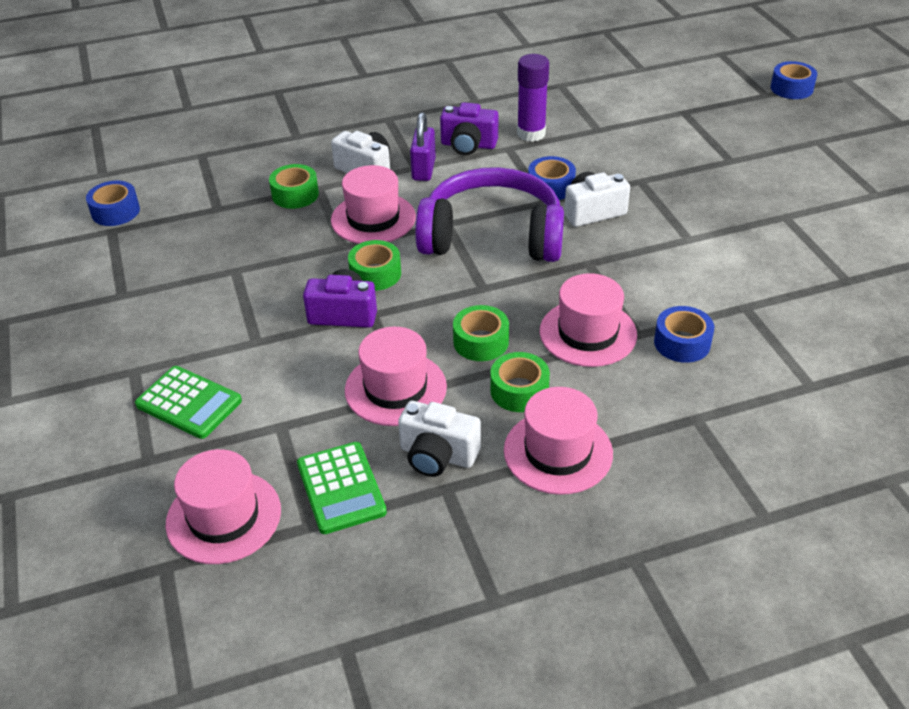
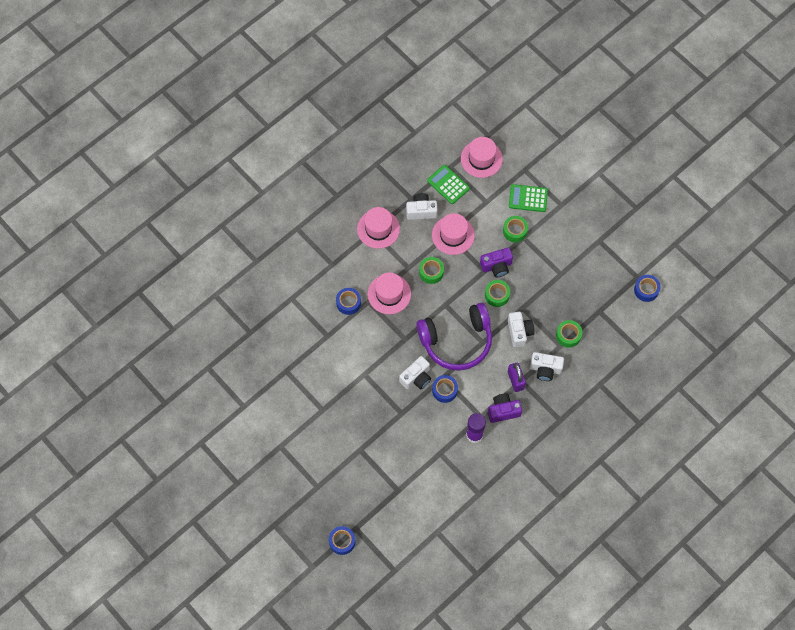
camera: 155 degrees right, 25 degrees up
pink hat [331,165,416,244] -> white camera [508,312,534,347]
green tape [490,352,550,412] -> green tape moved to [503,216,528,242]

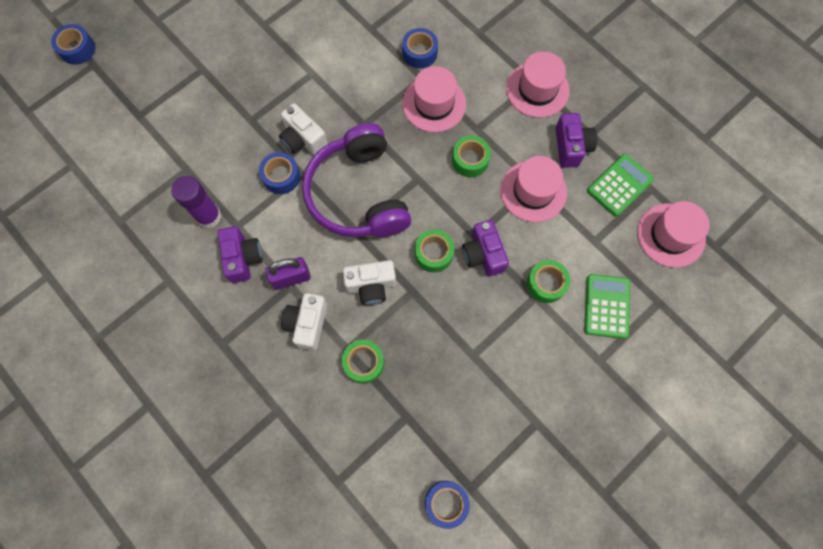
camera: 90 degrees right, 5 degrees up
white camera [406,193,438,220] -> purple camera [555,113,597,168]

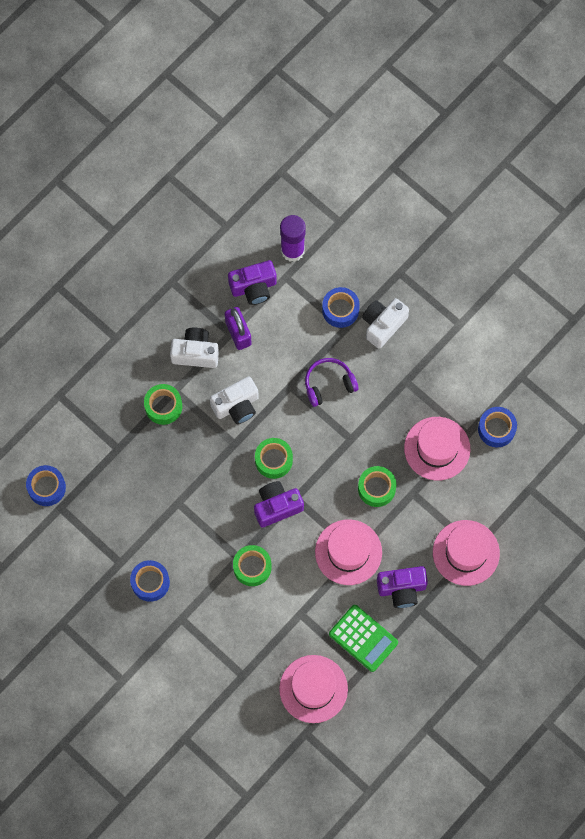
camera: 85 degrees right, 0 degrees up
blue tape [51,24,95,65] -> blue tape moved to [130,560,170,602]
purple headphones [302,123,411,237] -> purple headphones [305,358,359,407], size x0.47
white camera [343,260,396,305] -> white camera turned 105 degrees counterclockwise [210,377,259,424]
green calculator [584,274,630,339] -> none

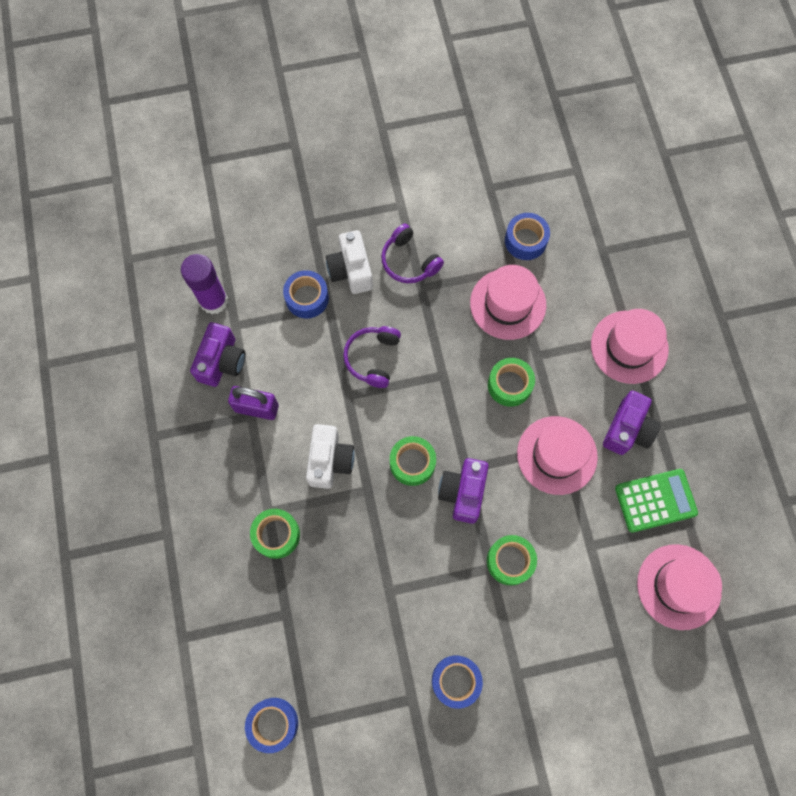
camera: 55 degrees left, 0 degrees up
white camera [170,328,219,368] -> none
none -> purple headphones [381,224,444,283]

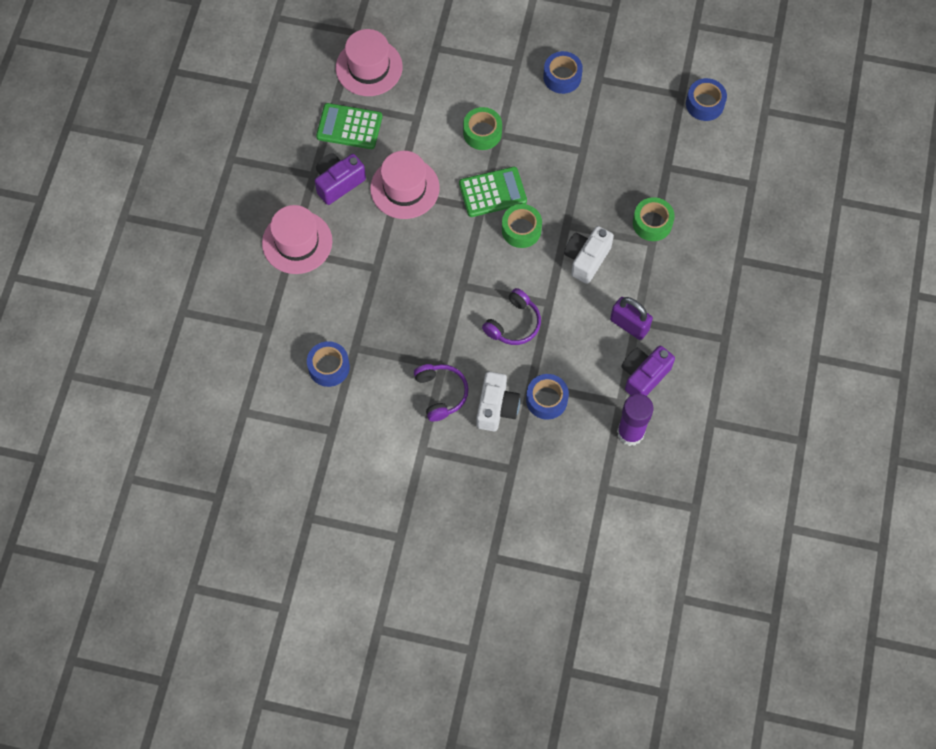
camera: 155 degrees left, 5 degrees down
purple camera [438,458,489,524] -> green calculator [459,167,527,217]
pink hat [470,265,546,340] -> none
green tape [488,358,535,407] -> none

